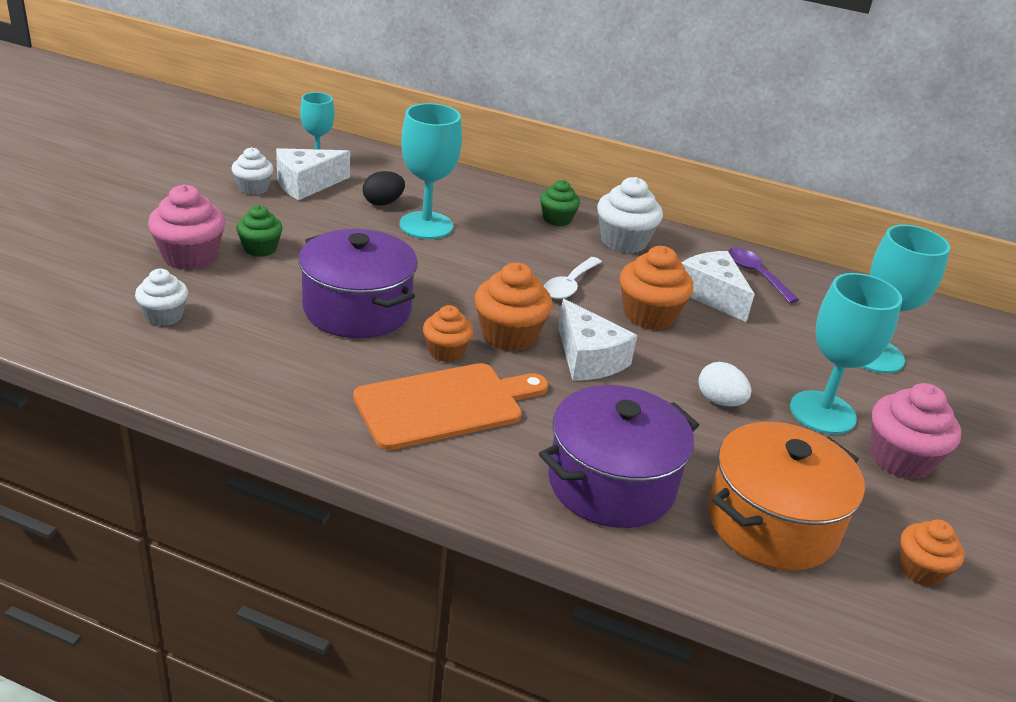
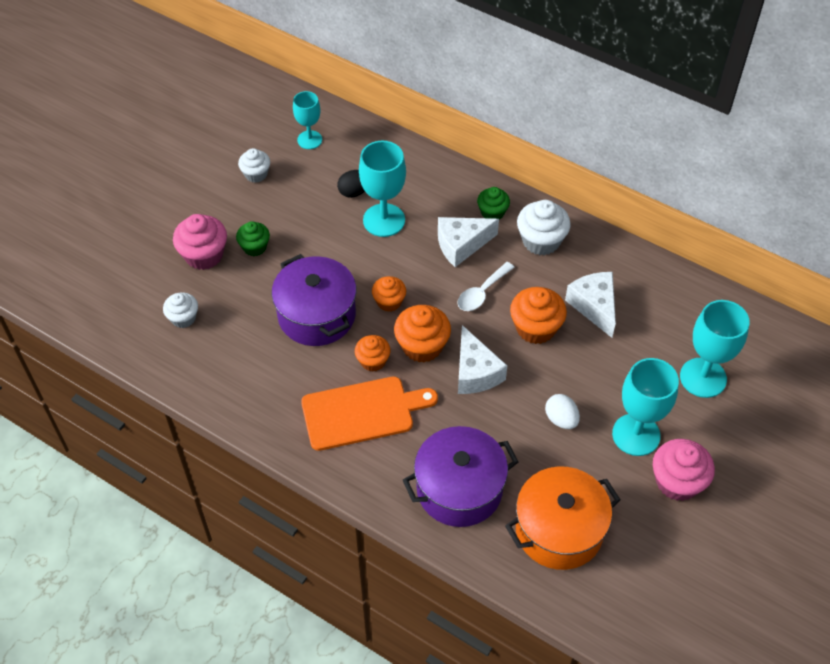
camera: 15 degrees right, 20 degrees up
white cheese [276,148,350,200] -> white cheese moved to [438,217,499,267]
purple spoon [728,247,799,303] -> none
orange cupcake [899,520,964,587] -> orange cupcake moved to [372,276,406,312]

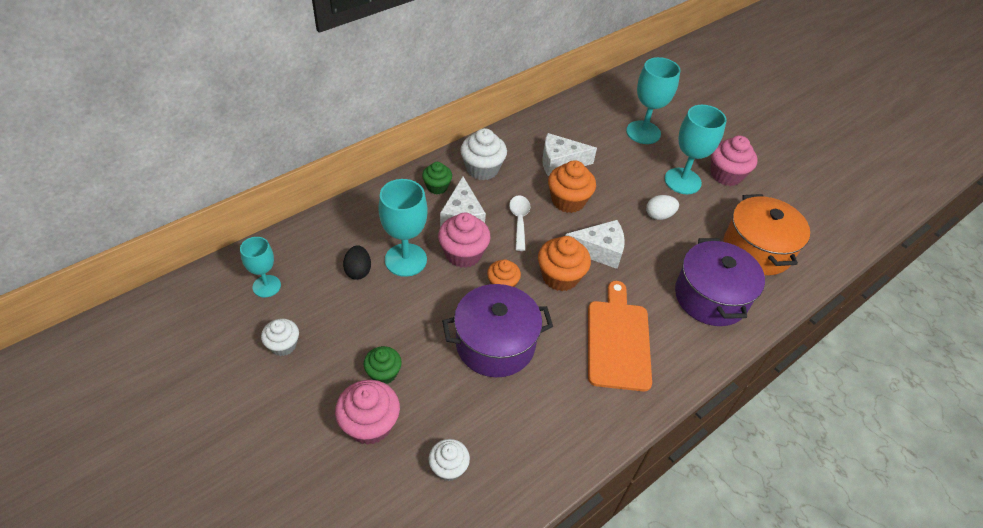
camera: 75 degrees left, 5 degrees down
orange cupcake [355,335,391,372] -> none
white spoon [457,262,515,311] -> white spoon turned 150 degrees counterclockwise [509,195,530,251]
none -> pink cupcake [438,213,490,268]

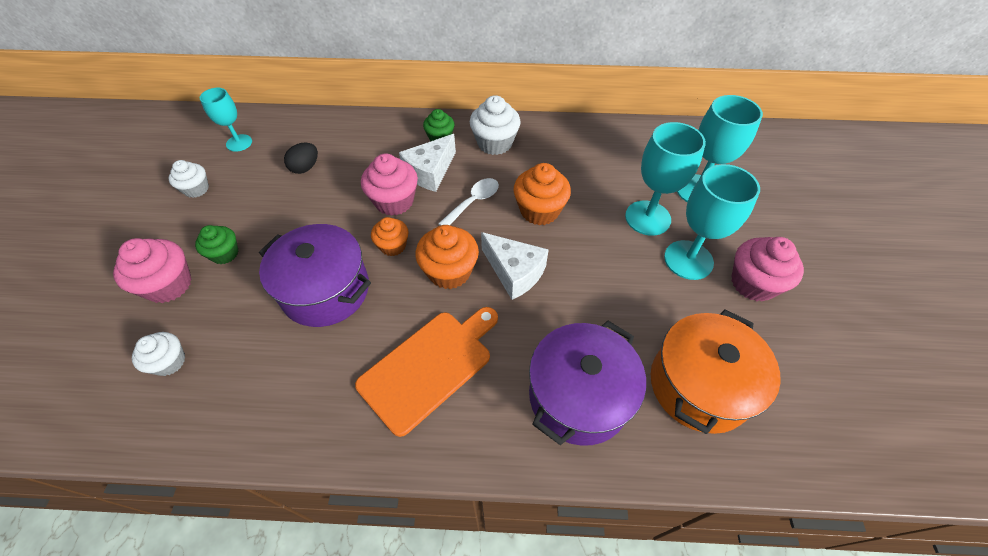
camera: 45 degrees right, 5 degrees up
turquoise goblet [378,179,428,277] -> turquoise goblet moved to [625,122,706,236]
white cheese [542,133,597,176] -> none
white egg [646,195,679,220] -> none

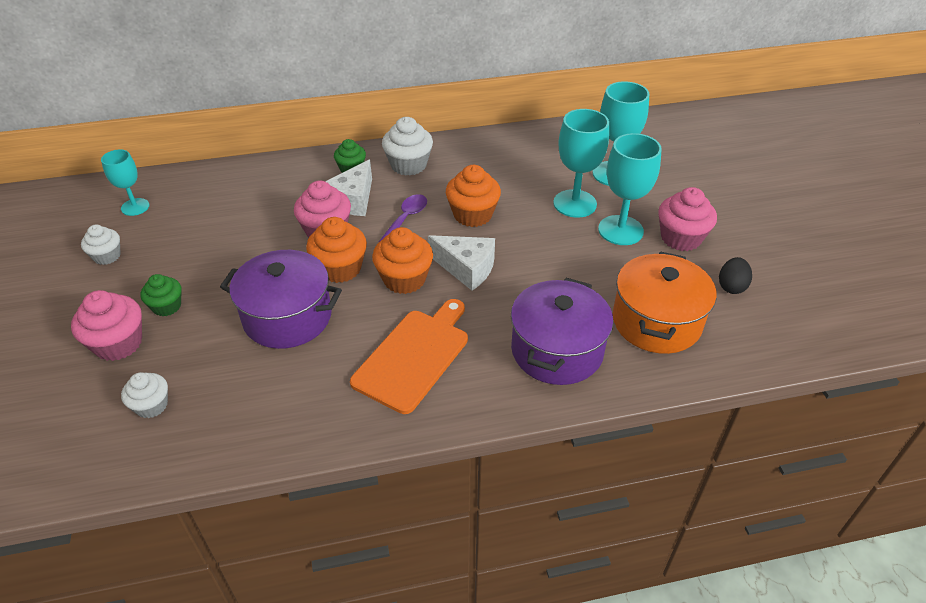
camera: 15 degrees left, 10 degrees down
black egg [284,143,318,174] -> black egg moved to [719,257,752,294]
orange cupcake [371,217,409,256] -> orange cupcake [306,217,367,283], size x1.59
white spoon [438,178,499,225] -> purple spoon [379,194,427,242]

